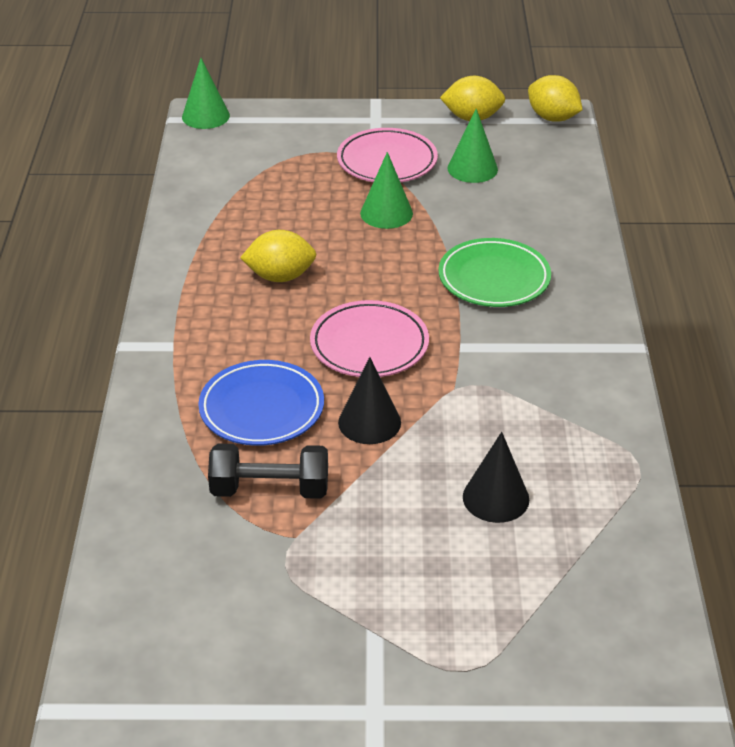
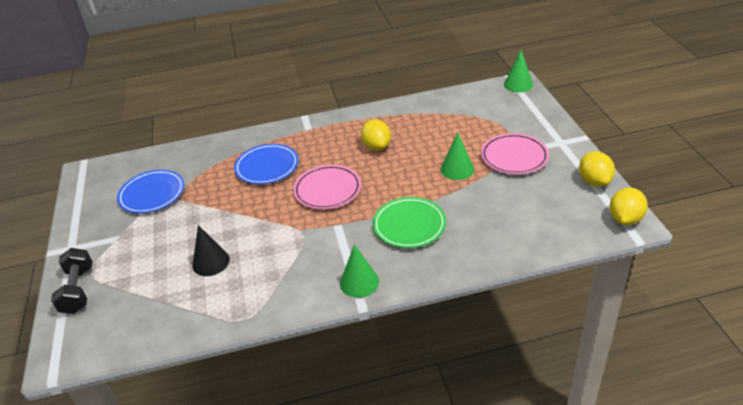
camera: 80 degrees right, 0 degrees up
black dumbbell [208,444,328,499] -> black dumbbell moved to [51,248,93,314]
black cone [338,357,401,444] -> none
green cone [448,109,498,183] -> green cone moved to [340,244,379,298]
none -> blue plate [117,170,184,214]

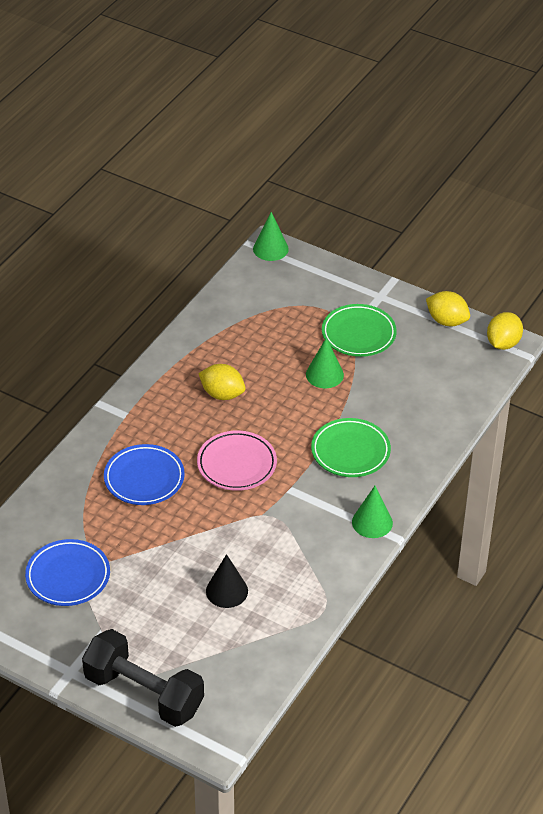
camera: 50 degrees left, 5 degrees up
black dumbbell [51,248,93,314] -> black dumbbell [82,629,204,727], size x1.53
pink plate [481,133,549,175] -> green plate [322,304,397,357]
yellow lemon [610,188,648,225] -> yellow lemon turned 45 degrees clockwise [487,312,523,350]

